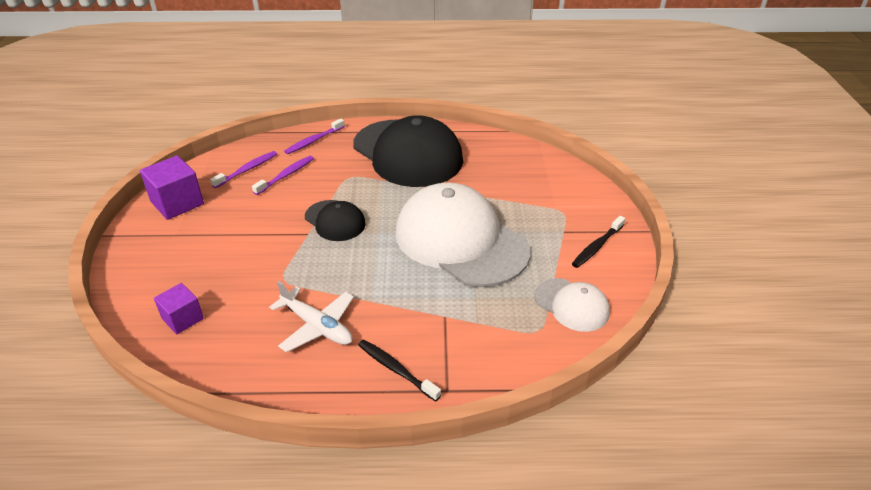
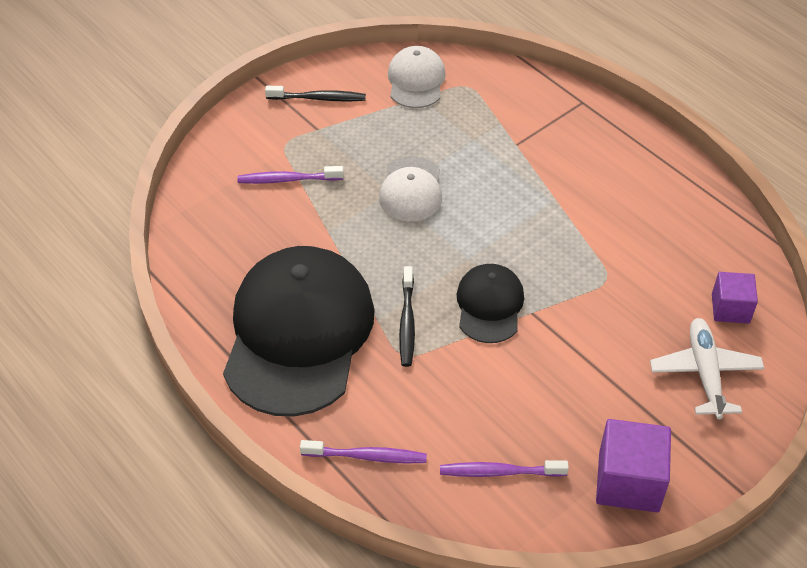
camera: 130 degrees left, 10 degrees up
purple toothbrush [252,156,314,195] -> purple toothbrush moved to [237,166,344,184]
white plane [269,281,354,353] -> white plane moved to [650,318,764,419]
black toothbrush [358,339,441,402] -> black toothbrush moved to [399,266,415,367]
white cap [395,183,530,287] -> white cap [379,156,442,221], size x0.48

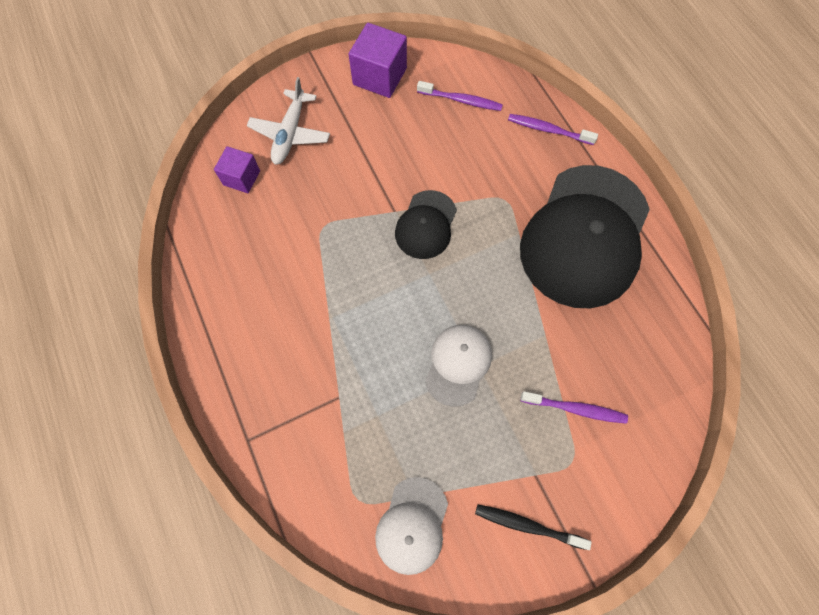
camera: 165 degrees left, 20 degrees up
black toothbrush [399,266,415,367] -> none

